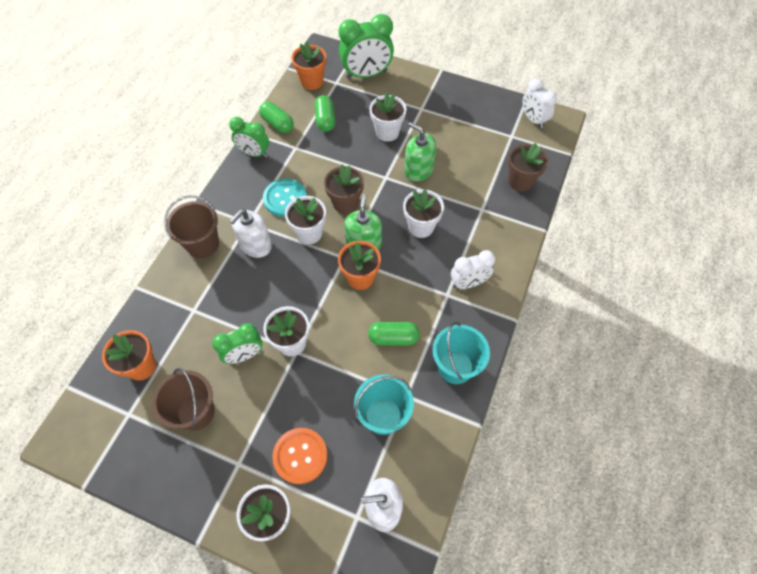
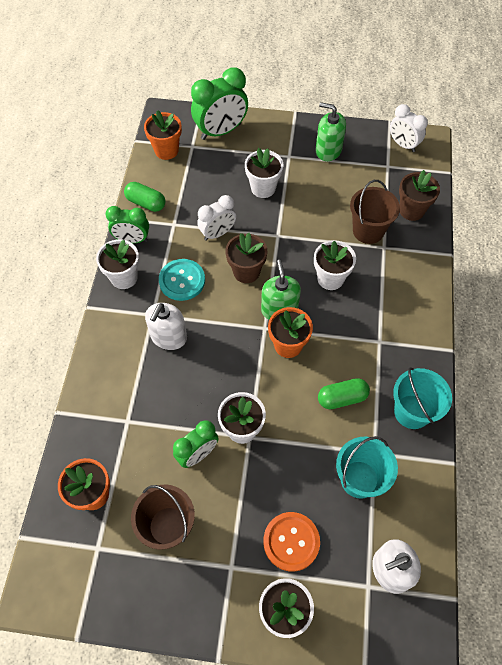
camera: 15 degrees left, 0 degrees up
brown bucket [164,195,219,258] -> brown bucket moved to [350,180,400,244]
white flower pot [285,196,326,244] -> white flower pot moved to [96,239,139,289]
green capsule [314,95,335,132] -> none
green soap dispenser [404,122,436,182] -> green soap dispenser moved to [315,102,346,161]
white clock [451,250,495,289] -> white clock moved to [197,195,236,241]

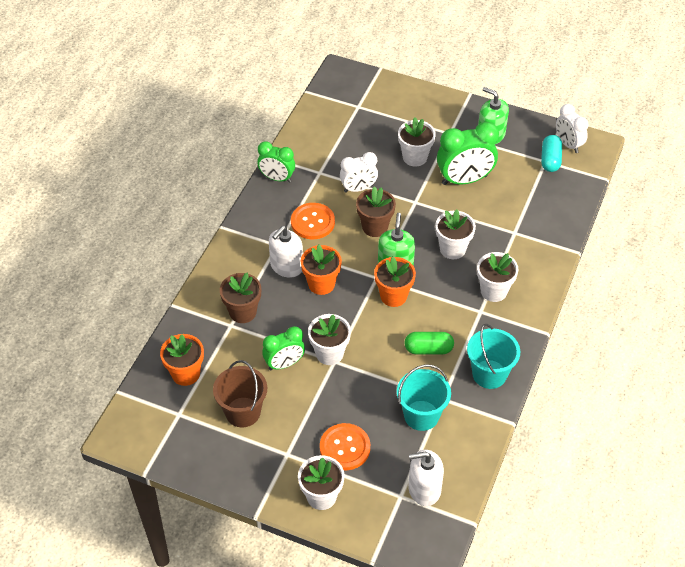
camera: 15 degrees right, 10 degrees down
white flower pot [96,239,139,289] -> white flower pot moved to [477,252,518,302]
green capsule [124,182,166,212] -> none
orange flower pot [144,110,182,160] -> orange flower pot moved to [301,245,342,295]
turquoise button [159,259,205,301] -> orange button [291,203,335,239]
green clock [191,67,248,140] -> green clock moved to [437,122,499,185]
brown bucket [350,180,400,244] -> none
brown flower pot [399,170,440,221] -> brown flower pot moved to [220,273,261,323]
none -> turquoise capsule [541,135,562,172]

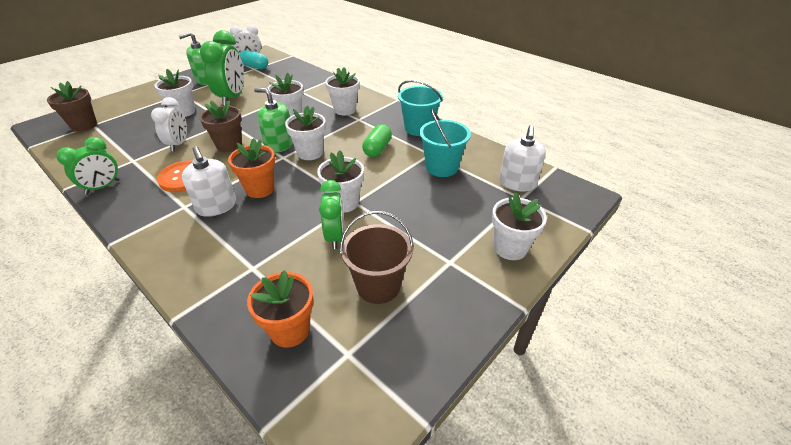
camera: 70 degrees left, 10 degrees down
brown flower pot [220,273,261,323] -> brown flower pot moved to [47,81,97,132]
orange button [320,423,370,470] -> none
orange flower pot [374,257,416,307] -> white flower pot [285,106,326,160]

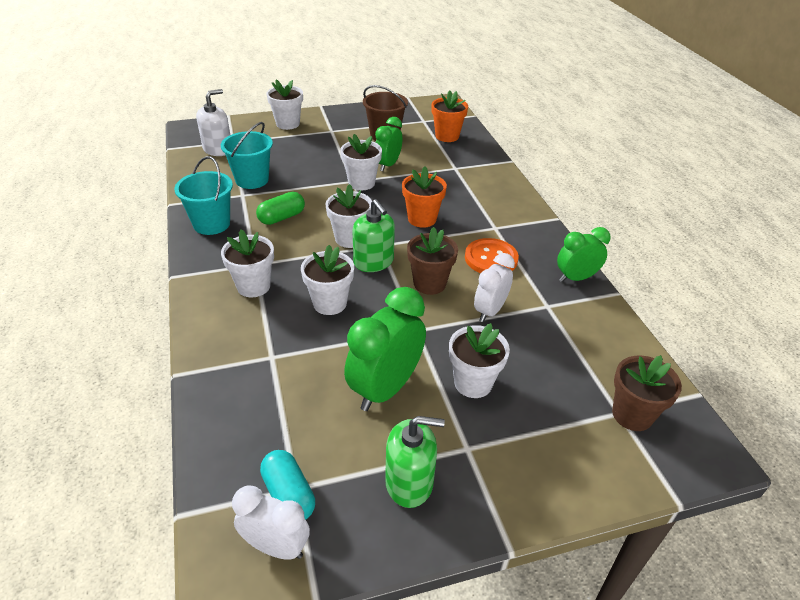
camera: 150 degrees left, 0 degrees up
white soap dispenser [182,146,236,217] -> none

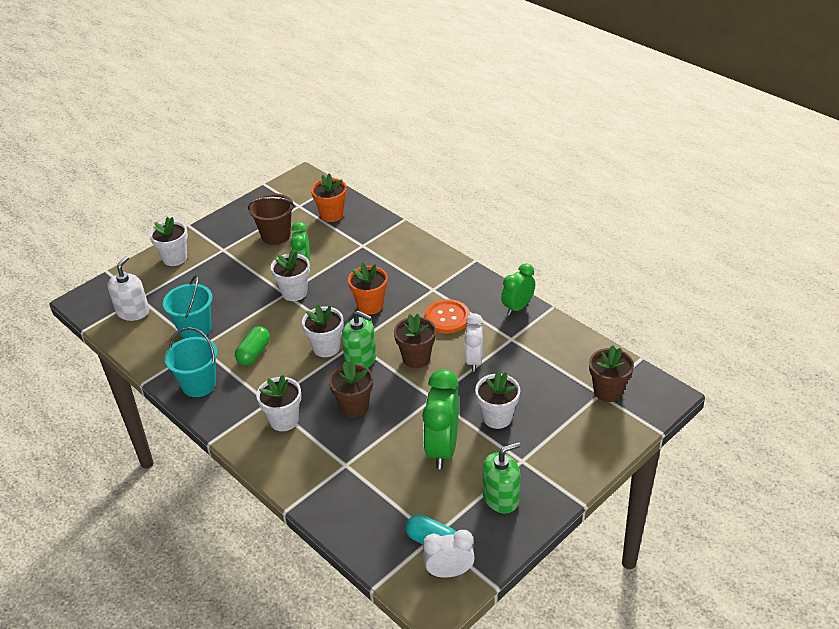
camera: 25 degrees left, 0 degrees up
white flower pot [301,245,354,315] -> brown flower pot [329,360,373,418]

